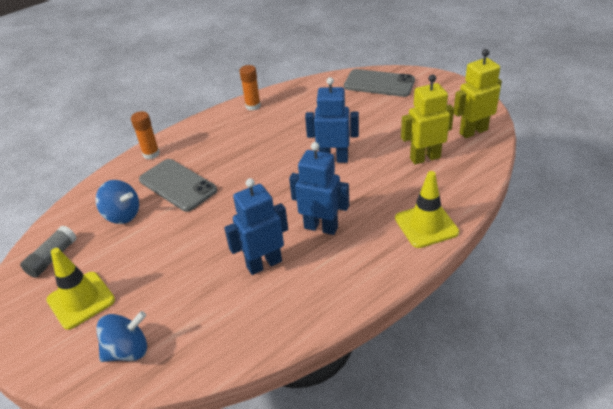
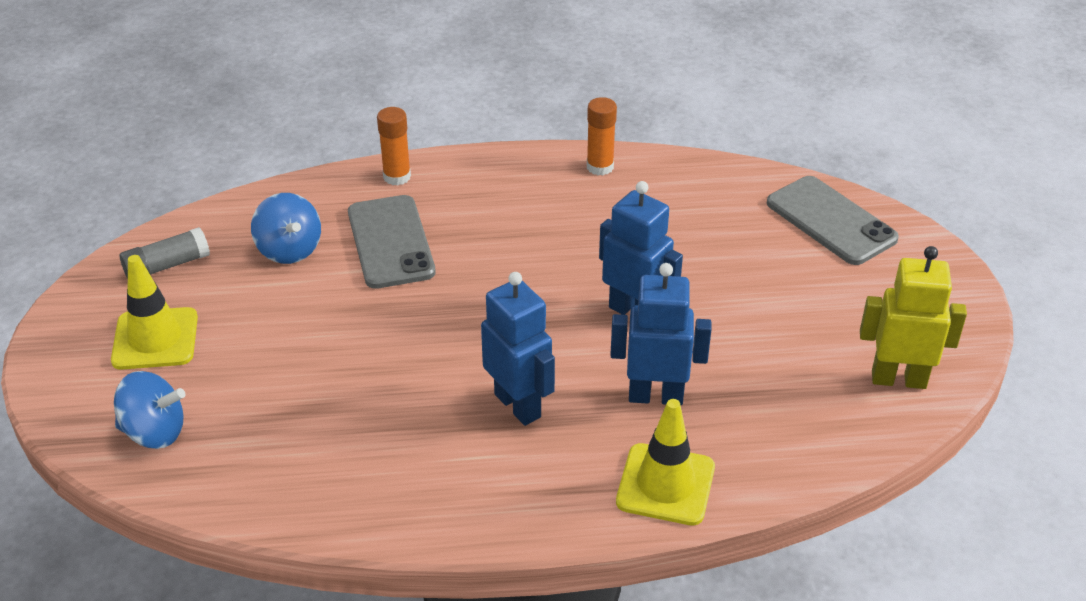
camera: 30 degrees right, 0 degrees up
blue robot [224,178,288,275] -> blue robot moved to [610,263,712,405]
yellow robot [401,74,454,165] -> none

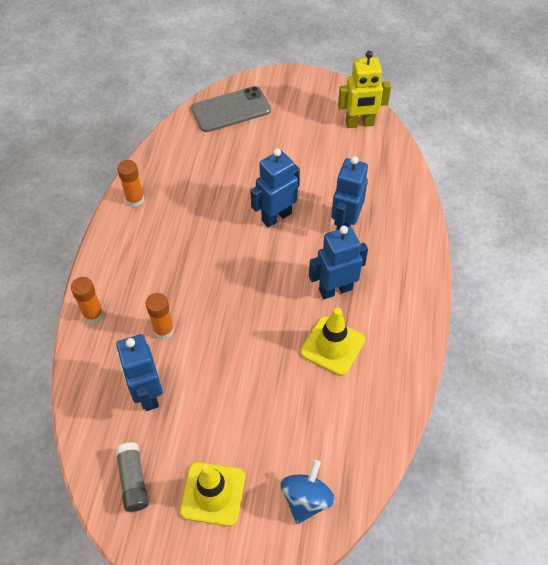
camera: 75 degrees left, 15 degrees up
blue spinning top [251,193,321,264] -> blue robot [116,334,163,411]
grey phone [348,195,436,289] -> orange glue stick [146,293,174,339]
yellow traffic cone [616,399,715,526] -> yellow traffic cone moved to [300,308,365,376]
yellow robot [860,246,967,389] -> yellow robot turned 120 degrees counterclockwise [338,51,391,128]

